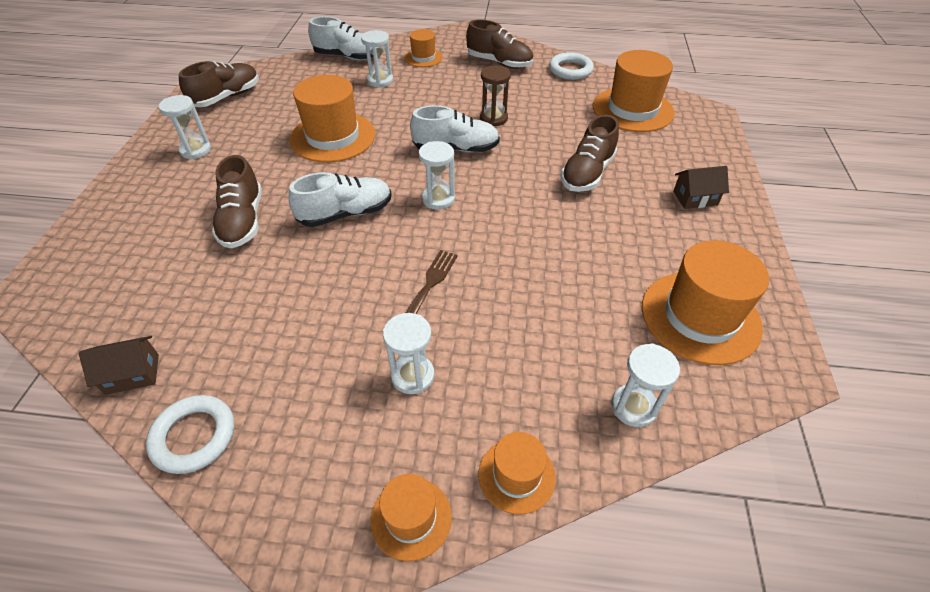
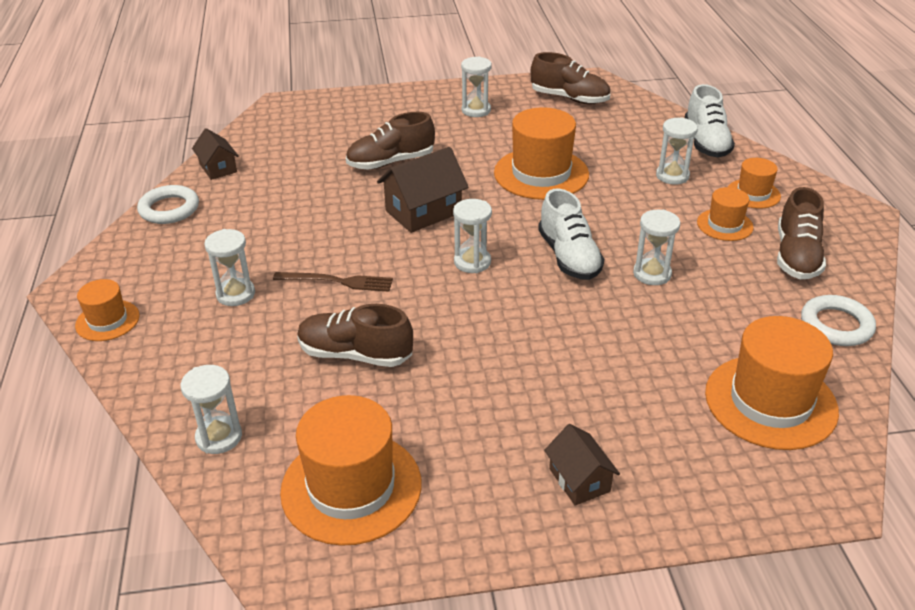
camera: 75 degrees right, 10 degrees down
white shoe [289,172,392,227] -> brown house [377,147,469,233]
orange hat [479,432,556,514] -> orange hat moved to [697,187,754,241]
brown hourglass [480,65,511,126] -> white hourglass [633,210,680,285]
brown shoe [561,115,619,192] -> brown shoe moved to [297,304,413,367]

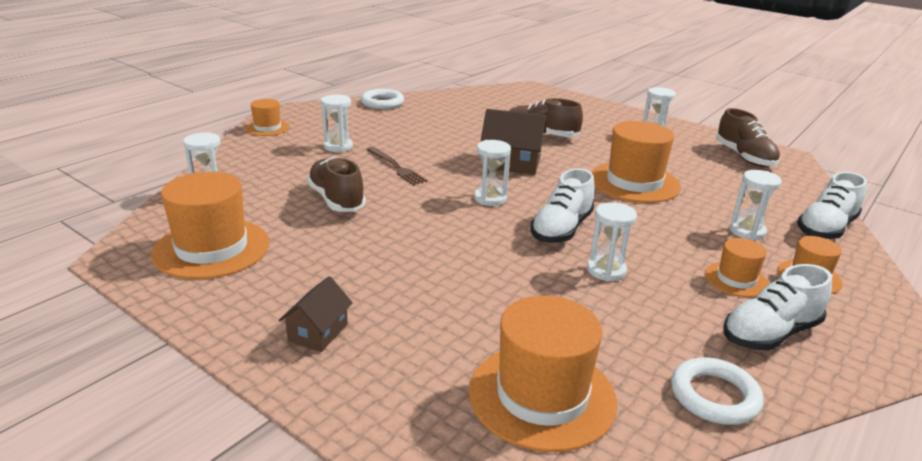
camera: 45 degrees right, 10 degrees down
brown house [192,128,239,180] -> none
brown shoe [777,187,826,279] -> white shoe [723,264,832,350]

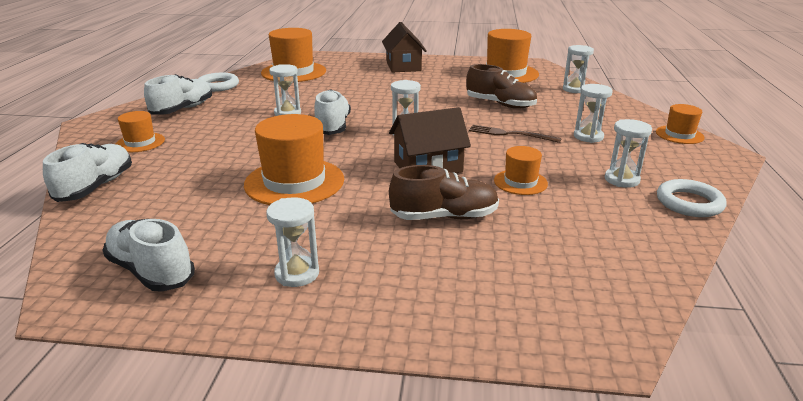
camera: 150 degrees right, 0 degrees up
brown house [279,276,353,352] -> brown house [382,22,426,72], size x1.63
orange hat [705,238,769,297] -> orange hat moved to [494,146,548,195]
brown shoe [716,108,780,167] -> white shoe [103,219,195,292]
white hourglass [729,170,782,240] -> white hourglass moved to [605,119,652,188]

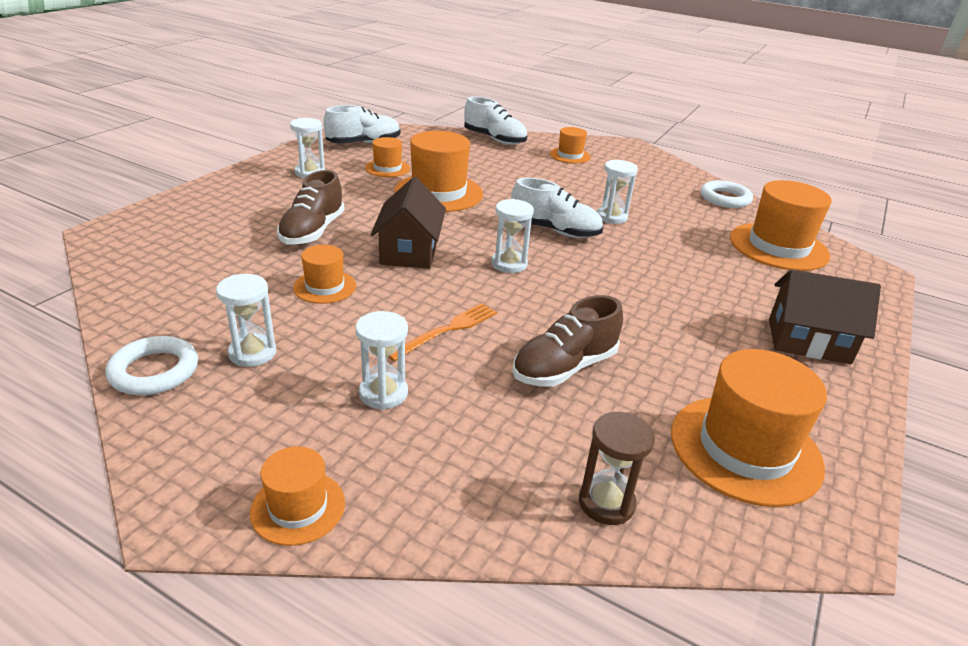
camera: 110 degrees right, 5 degrees up
white shoe [144,74,212,115] -> none
brown fork [469,125,562,143] -> orange fork [388,303,497,361]
white hourglass [563,45,594,93] -> brown hourglass [579,412,655,525]
none -> orange hat [365,137,410,177]

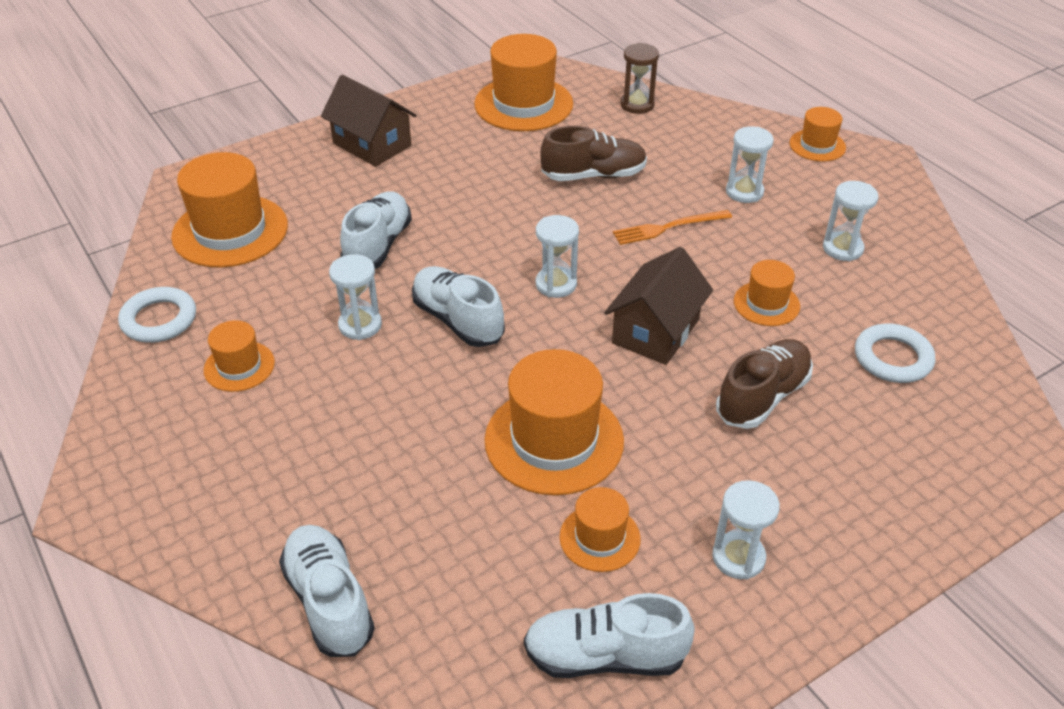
camera: 150 degrees left, 10 degrees up
white ring [105,336,198,395] -> white ring moved to [855,324,935,383]
orange hat [550,127,591,163] -> orange hat moved to [204,320,275,392]
none -> white shoe [340,191,412,269]

